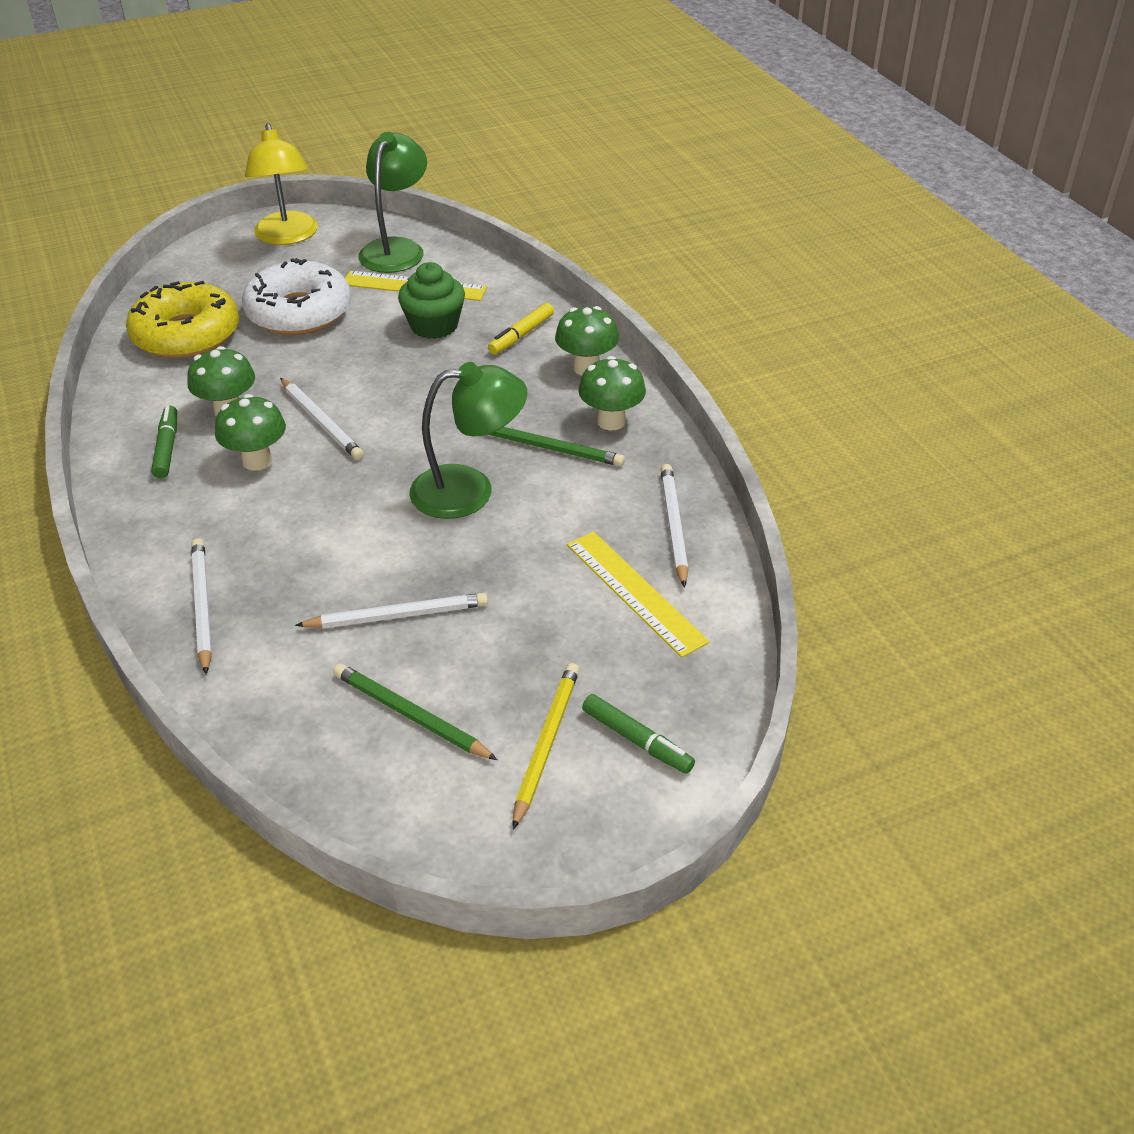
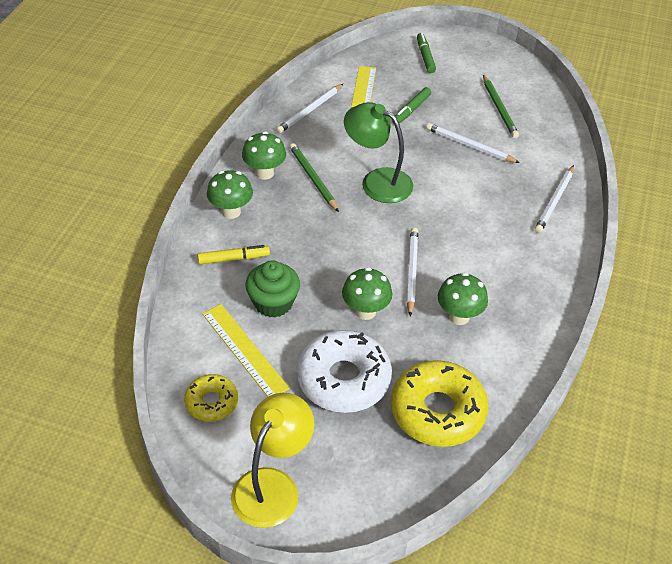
camera: 140 degrees left, 5 degrees up
green marker [151,406,177,479] -> green marker moved to [392,87,431,124]
green mushroom [215,394,286,471] -> green mushroom moved to [342,267,392,320]
green lamp [358,132,427,273] -> yellow donut [184,374,238,422]
yellow pencil [513,663,579,830] -> none

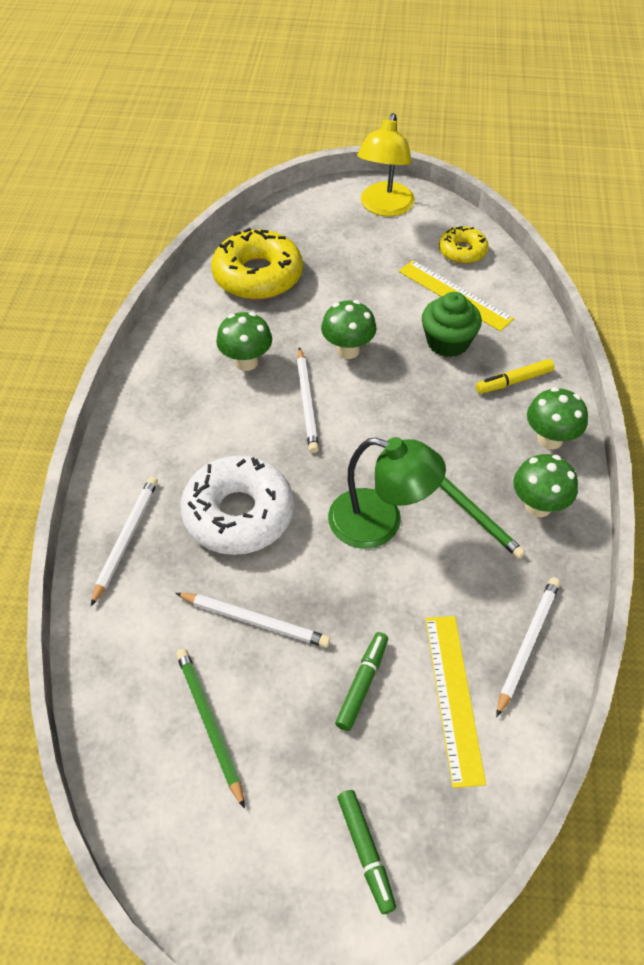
camera: 170 degrees right, 5 degrees up
white donut [297,330,392,413] -> white donut moved to [180,455,294,555]

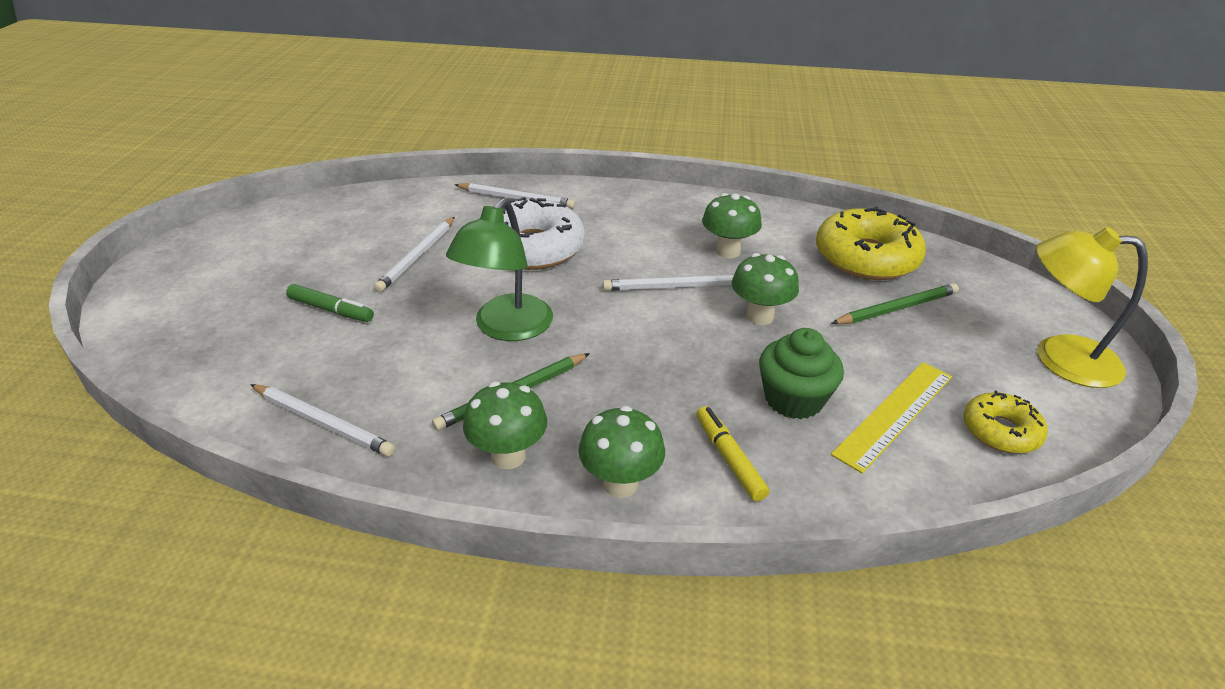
camera: 90 degrees right, 15 degrees down
green pencil [176,648,245,809] -> green pencil moved to [831,283,959,324]
green marker [338,790,396,914] -> none
yellow ruler [425,616,486,788] -> none

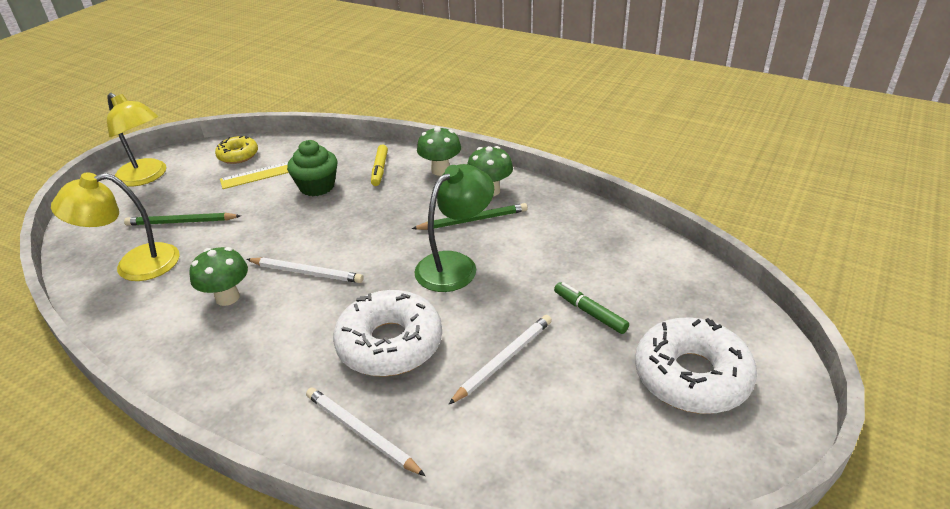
camera: 155 degrees left, 0 degrees up
white pencil [250,384,395,456] -> none
green mushroom [732,253,799,325] -> none
yellow donut [816,206,926,280] -> yellow lamp [51,173,180,281]
none -> white donut [635,318,757,414]

